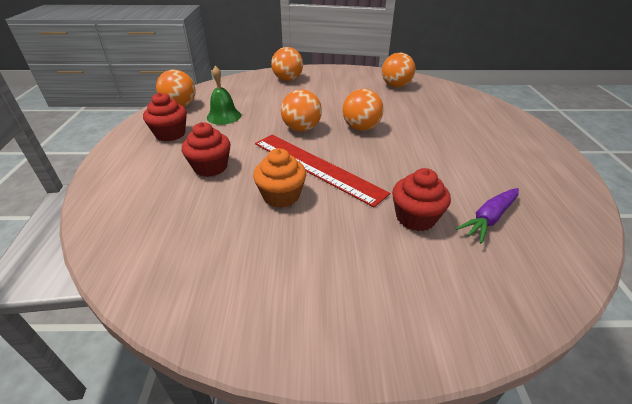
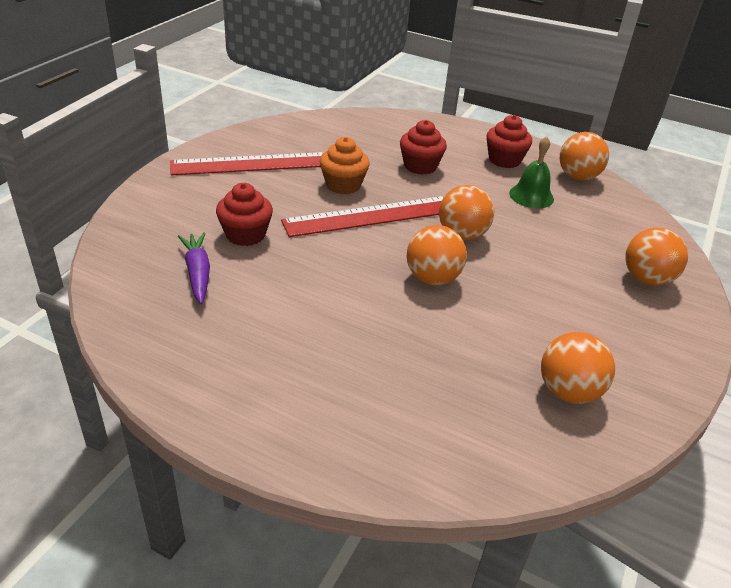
camera: 115 degrees right, 0 degrees up
none -> red ruler [170,152,324,175]

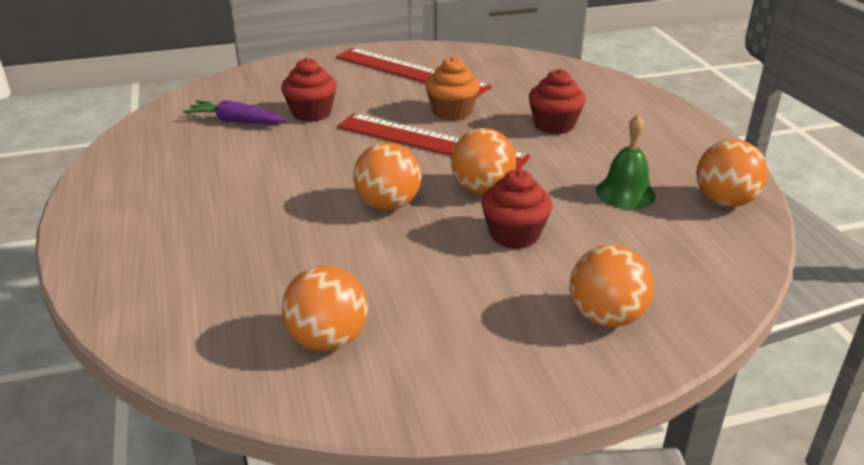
camera: 50 degrees right, 5 degrees down
purple carrot [178,232,210,304] -> purple carrot turned 105 degrees counterclockwise [184,100,286,124]
red cupcake [487,115,532,168] -> red cupcake moved to [481,169,552,249]

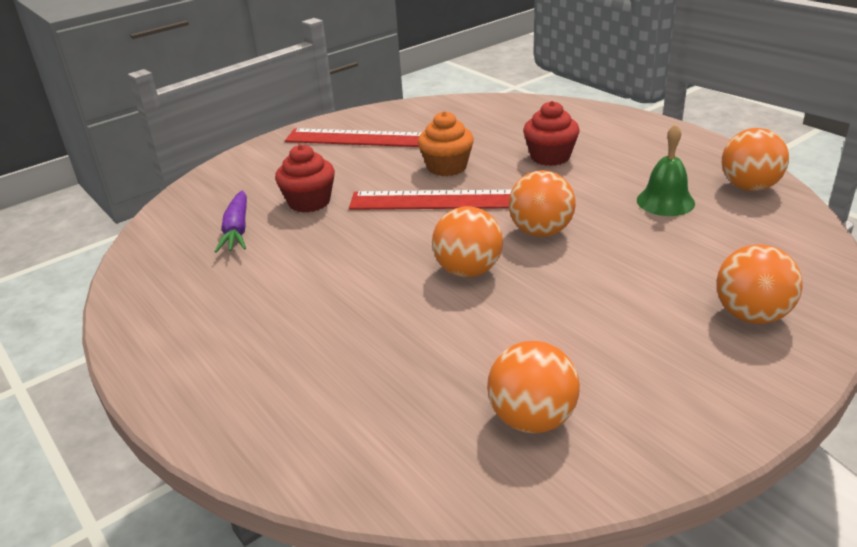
camera: 20 degrees left, 0 degrees up
purple carrot [184,100,286,124] -> purple carrot turned 90 degrees counterclockwise [214,190,247,253]
red cupcake [481,169,552,249] -> none

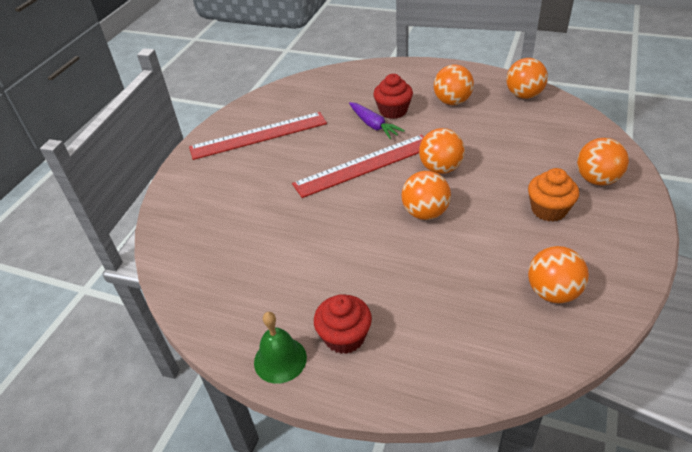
camera: 30 degrees left, 10 degrees up
purple carrot [214,190,247,253] -> purple carrot moved to [349,102,405,139]
red cupcake [275,144,335,213] -> red cupcake moved to [314,294,372,354]
orange cupcake [418,111,474,176] -> orange cupcake moved to [528,168,579,222]
green bell [637,124,695,216] -> green bell moved to [254,312,307,384]
none -> orange ball [434,64,474,105]

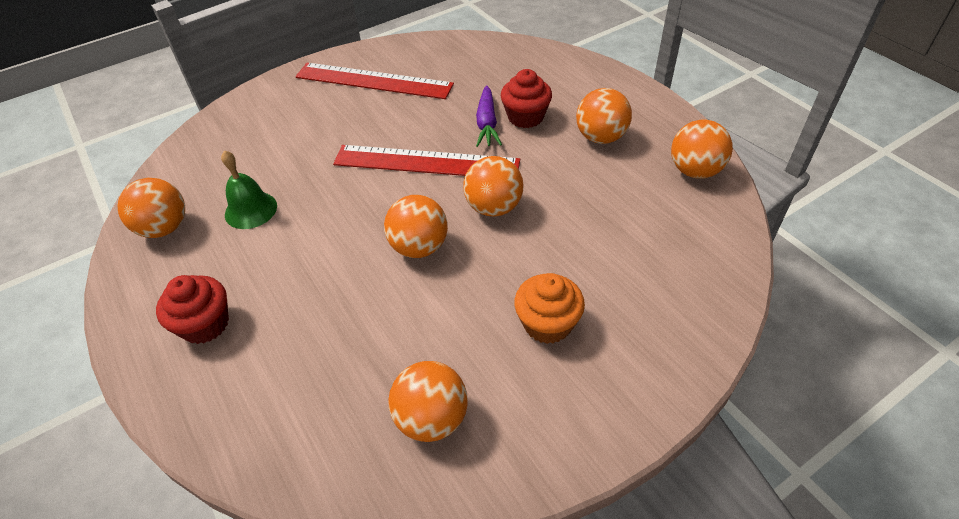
camera: 35 degrees right, 5 degrees up
green bell [254,312,307,384] -> green bell moved to [221,150,277,229]
orange ball [577,138,629,186] -> orange ball moved to [118,178,185,238]

